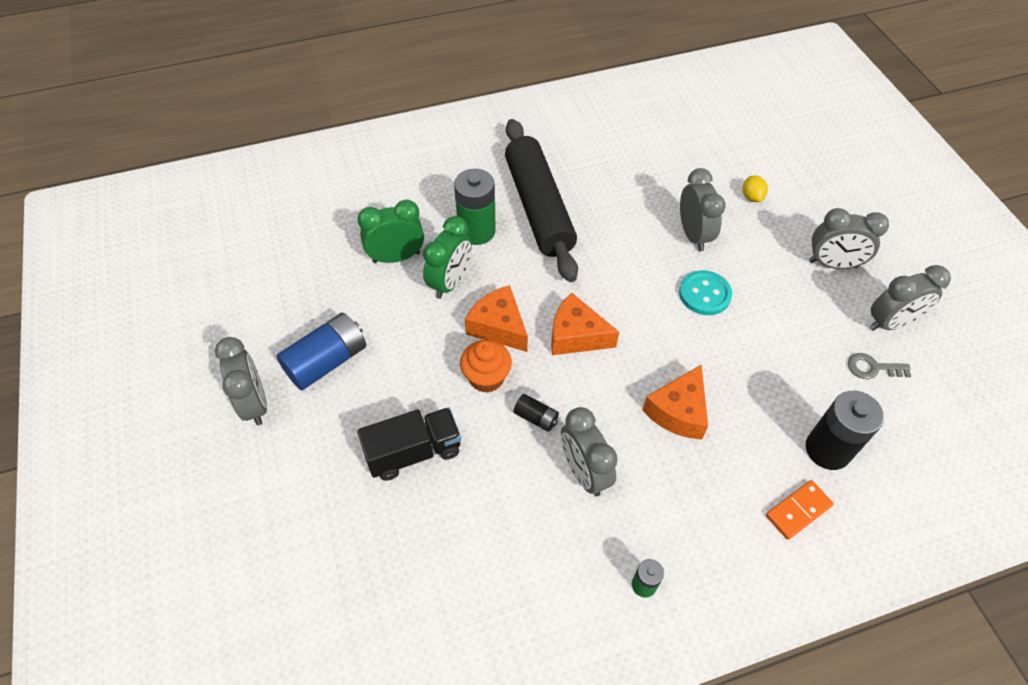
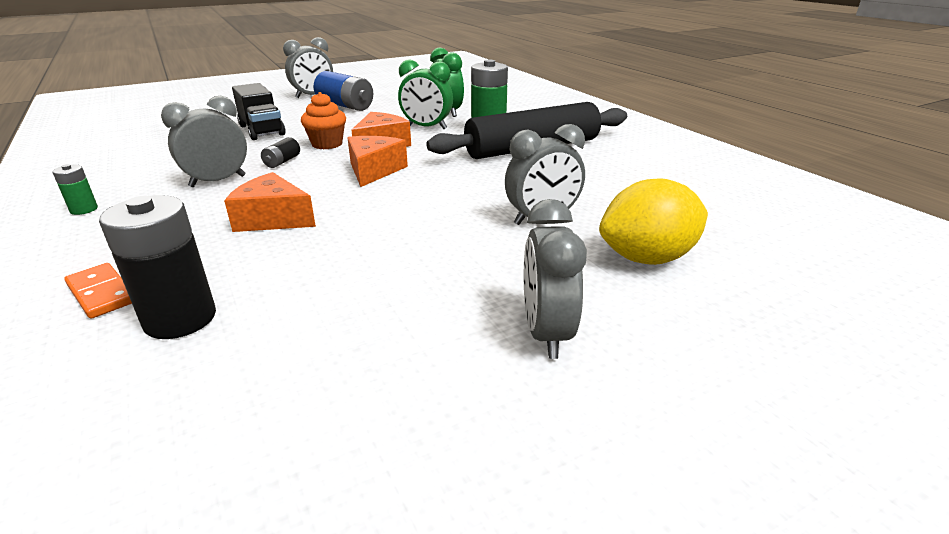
camera: 80 degrees right, 25 degrees down
turquoise button [679,270,732,315] -> none
yellow lemon [743,176,768,202] -> yellow lemon [599,178,708,265], size x2.23
grey key [848,353,911,379] -> none
grey clock [870,265,951,331] -> none

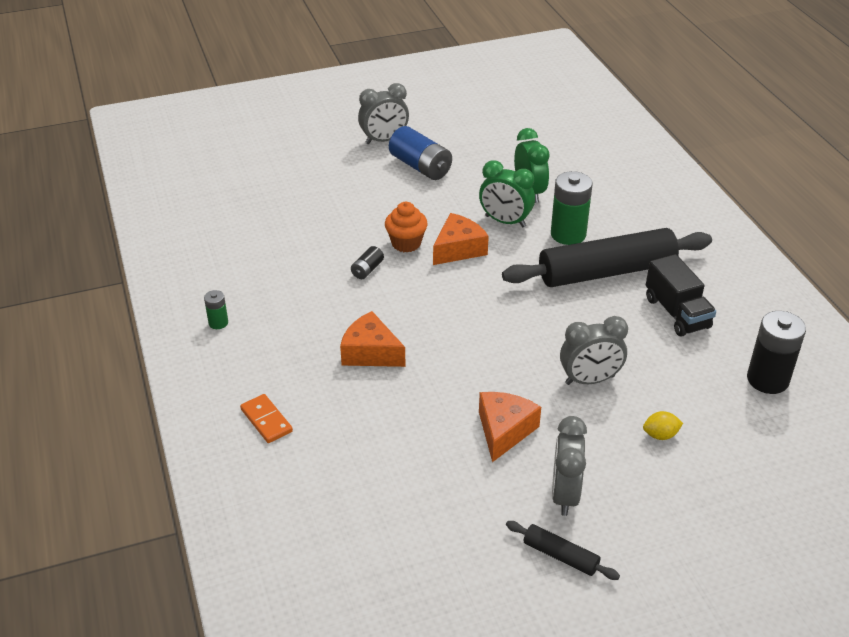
camera: 10 degrees right, 10 degrees up
black battery [99,195,216,339] -> black battery moved to [747,311,806,394]
grey clock [161,96,247,187] -> none
black truck [232,83,285,140] -> black truck moved to [646,254,716,337]
orange cheese [347,136,408,187] -> orange cheese moved to [479,392,541,462]
yellow lemon [599,178,708,265] -> yellow lemon [643,411,683,440], size x0.45
none -> black rolling pin [506,521,620,580]

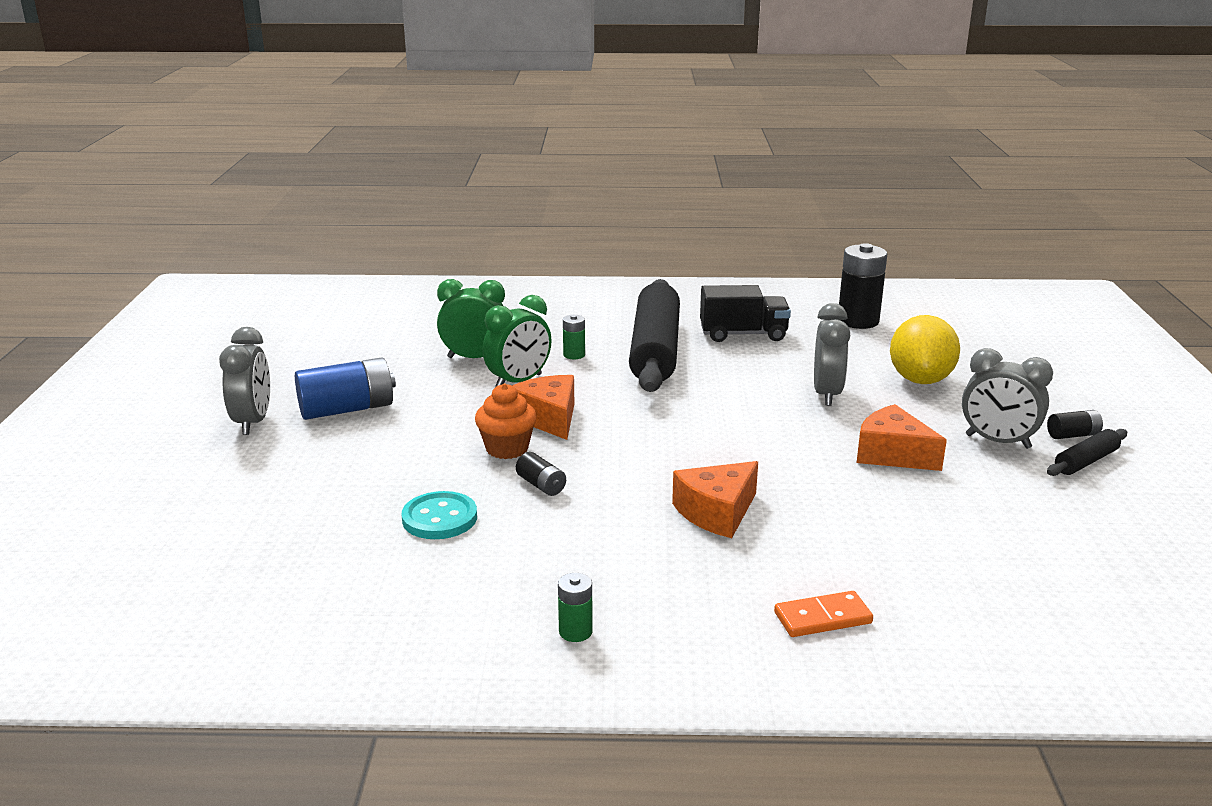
camera: 70 degrees left, 15 degrees down
green battery [551,171,593,245] -> green battery [563,315,585,359], size x0.50
yellow lemon [643,411,683,440] -> yellow lemon [890,315,960,384], size x2.23
none -> turquoise button [402,491,477,539]
none -> black battery [1047,410,1103,439]

